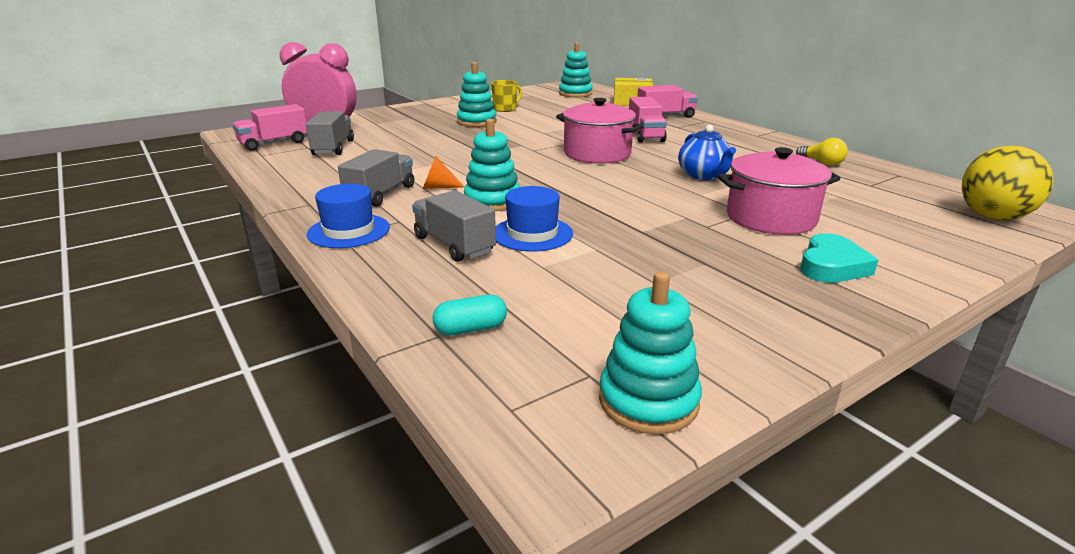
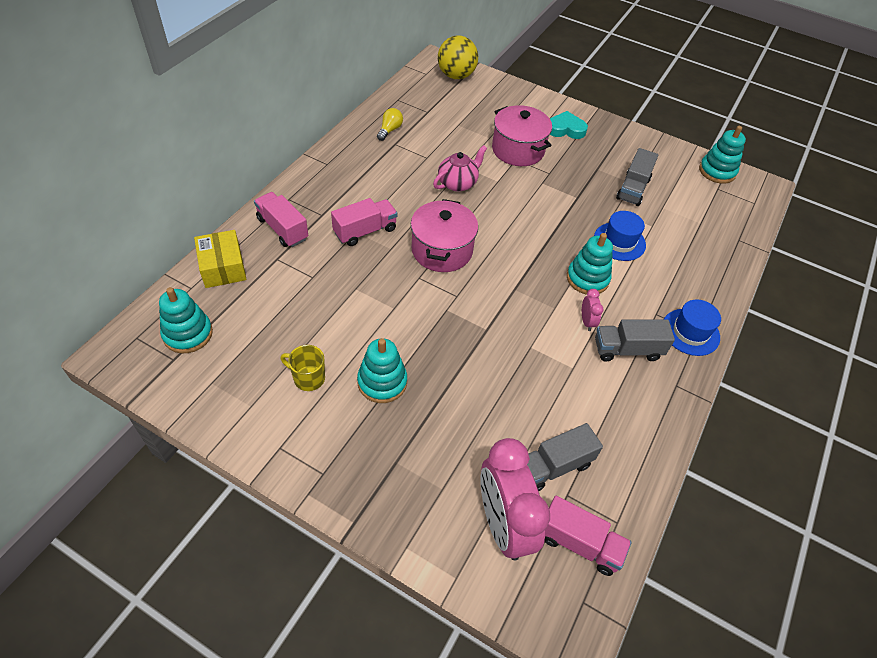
camera: 120 degrees left, 25 degrees up
grey truck [412,190,496,262] -> grey truck moved to [616,148,659,206]
orange cone [423,156,464,189] -> pink clock [582,289,604,331]
turquoise capsule [433,295,507,336] -> none
blue teapot [678,125,736,180] -> pink teapot [433,145,487,192]

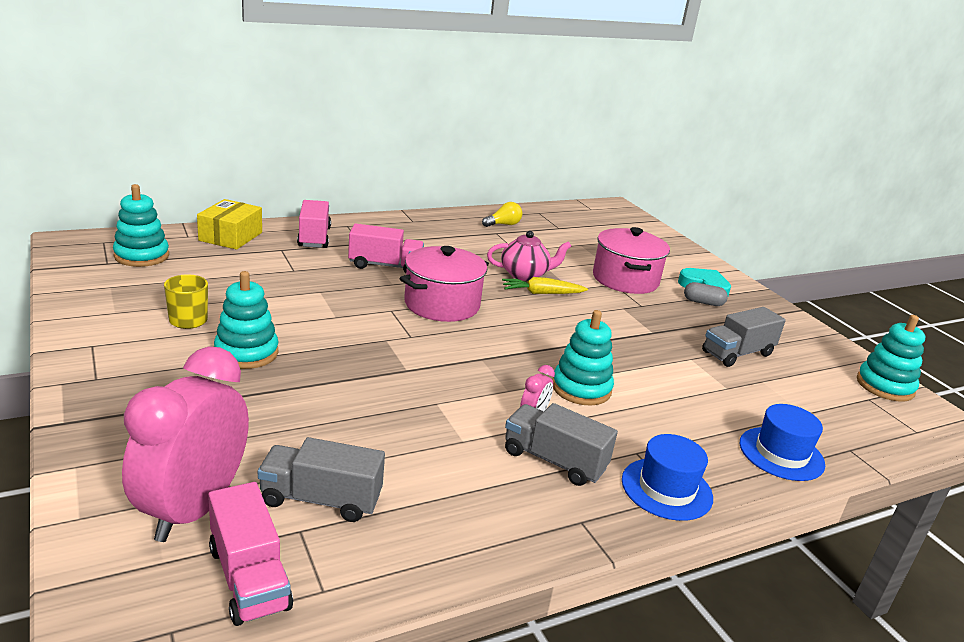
camera: 35 degrees right, 25 degrees down
yellow ball [438,35,478,79] -> none
blue hat [594,211,646,261] -> blue hat moved to [740,404,825,481]
none -> yellow carrot [502,277,588,294]
none -> grey capsule [684,282,728,306]

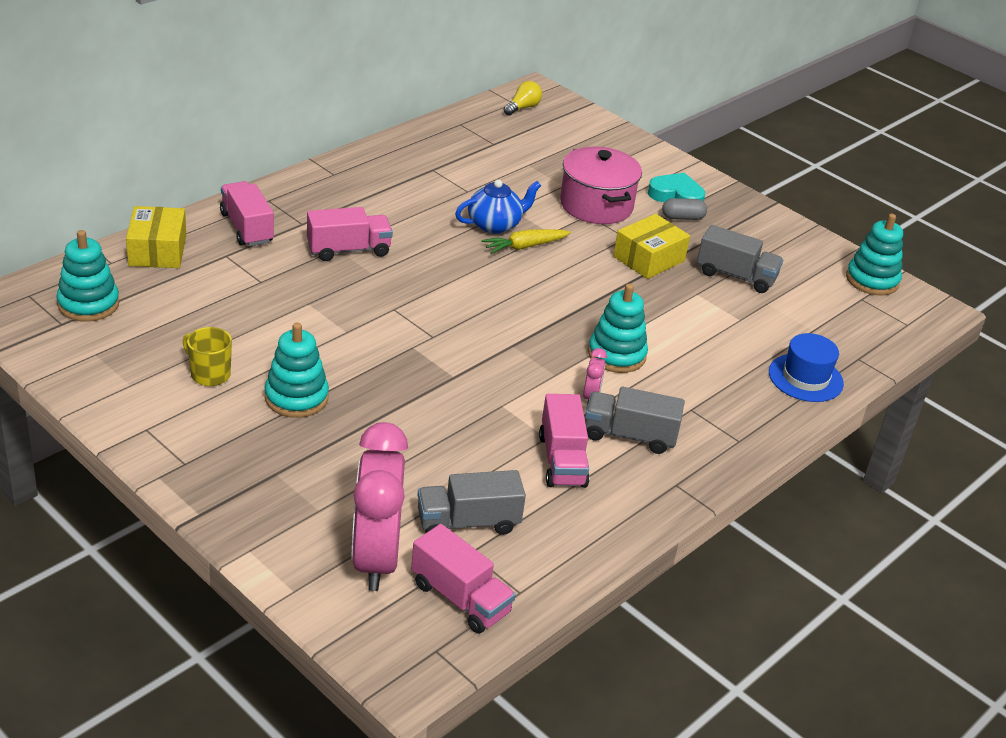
camera: 20 degrees left, 10 degrees up
pink pot [399,246,489,322] -> none
yellow light bulb [482,202,522,227] -> yellow light bulb moved to [503,81,542,116]
pink teapot [487,231,572,281] -> blue teapot [455,180,541,234]
blue hat [622,434,713,521] -> none
grey truck [702,307,786,367] -> grey truck turned 105 degrees counterclockwise [697,225,783,293]
none -> pink truck [539,394,589,488]
none -> yellow box [613,214,690,279]

